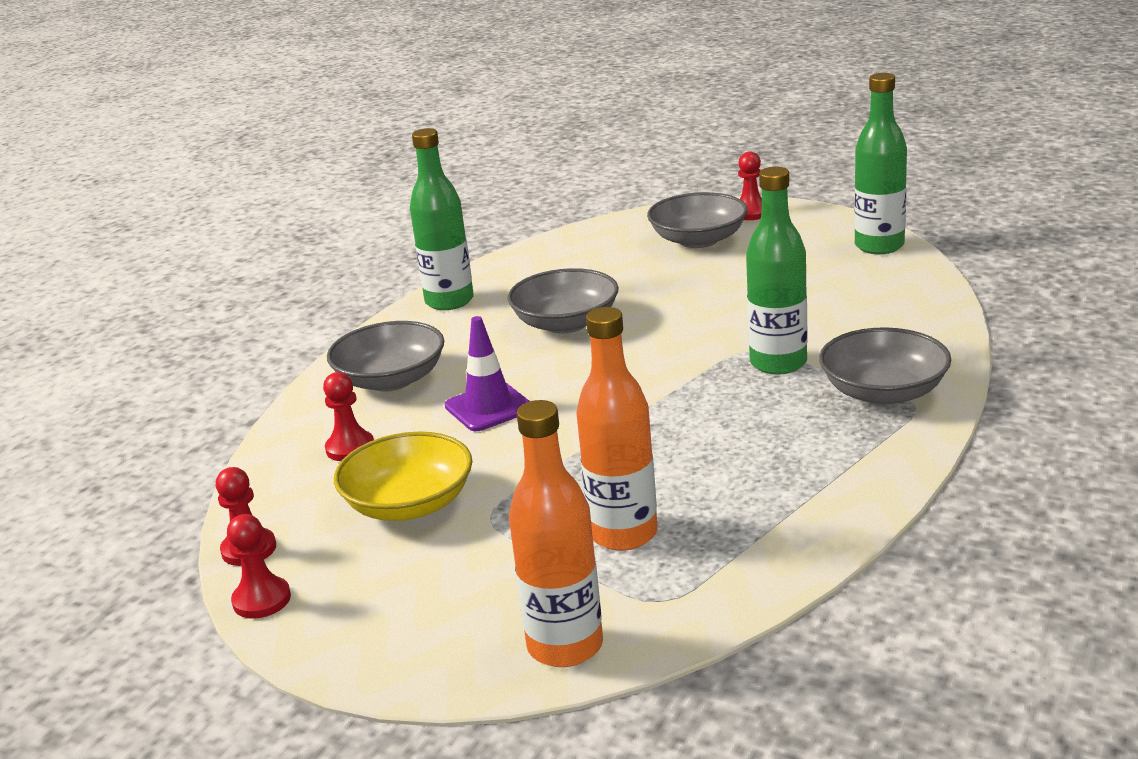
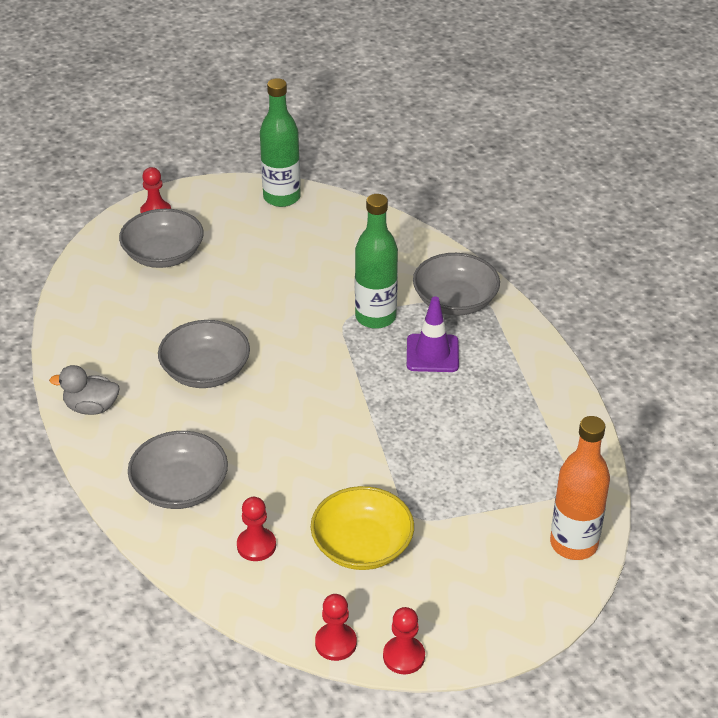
camera: 60 degrees left, 15 degrees up
green bottle [410,128,474,310] -> grey duck [49,365,119,415]
purple traffic cone [445,316,530,431] -> purple traffic cone moved to [407,296,459,372]
orange bottle [576,307,658,551] -> none

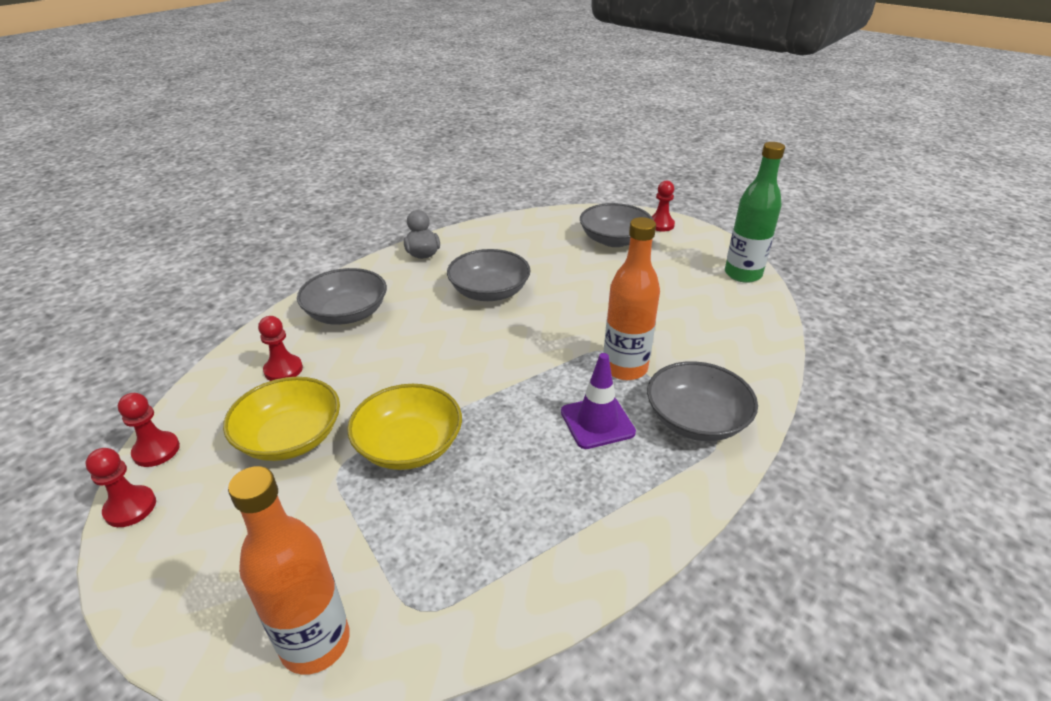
camera: 70 degrees right, 5 degrees down
green bottle [355,194,398,329] -> orange bottle [604,217,660,380]
none -> yellow bowl [347,384,462,470]

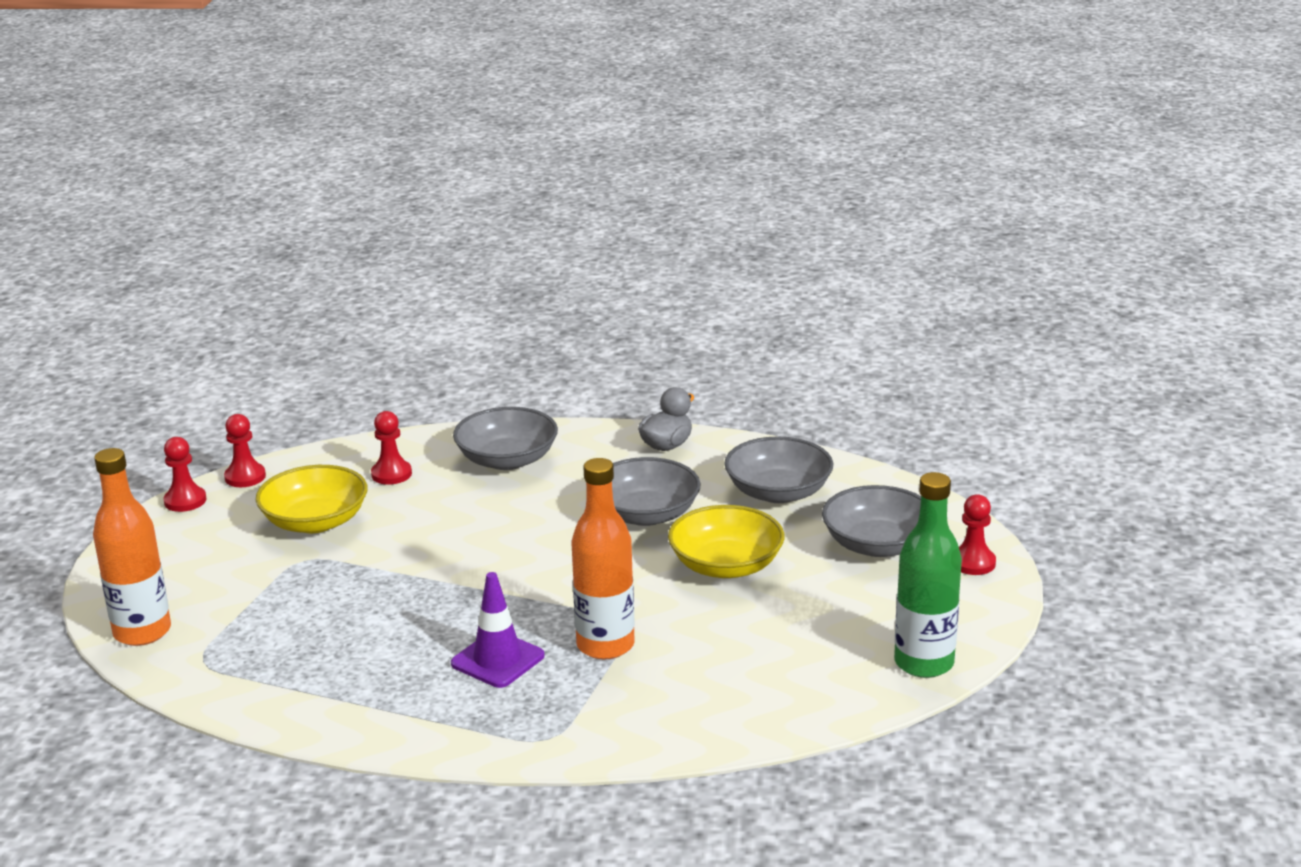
camera: 55 degrees right, 10 degrees down
yellow bowl [347,384,462,470] -> yellow bowl moved to [668,505,784,578]
grey bowl [647,361,758,441] -> grey bowl moved to [724,436,834,503]

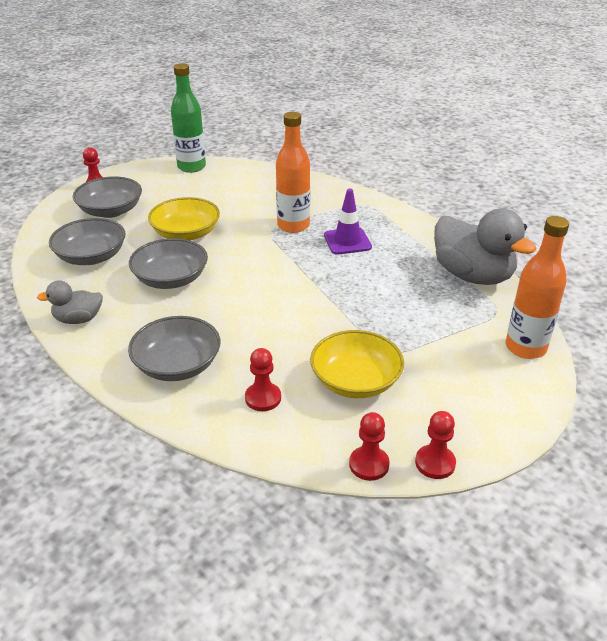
camera: 140 degrees left, 10 degrees up
none -> grey duck [434,209,536,285]

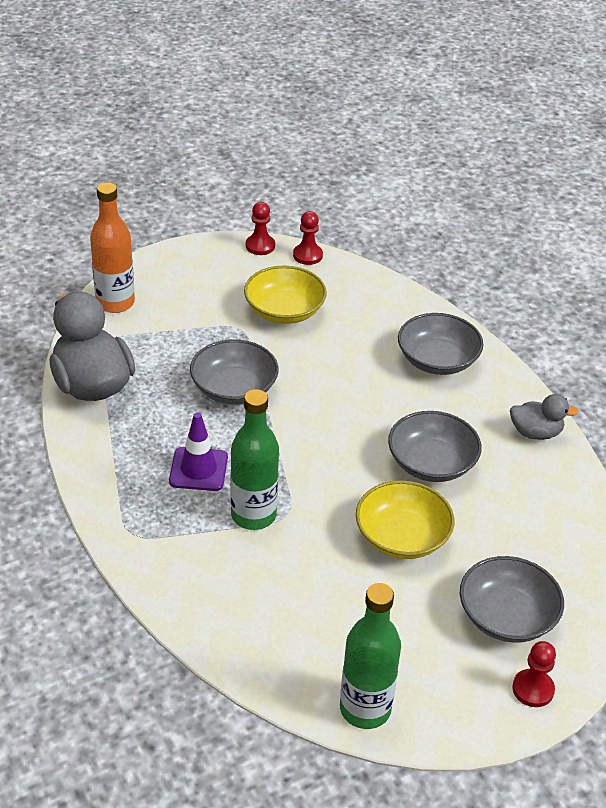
camera: 165 degrees left, 5 degrees up
grey bowl [49,218,126,265] -> grey bowl moved to [190,339,279,404]
red pawn [245,348,281,411] -> none
orange bottle [276,112,310,233] -> green bottle [231,389,279,530]

